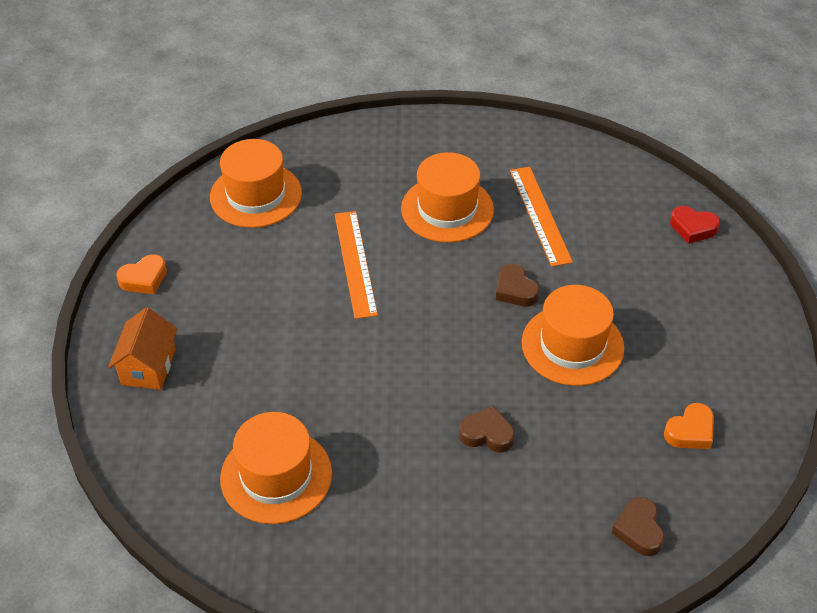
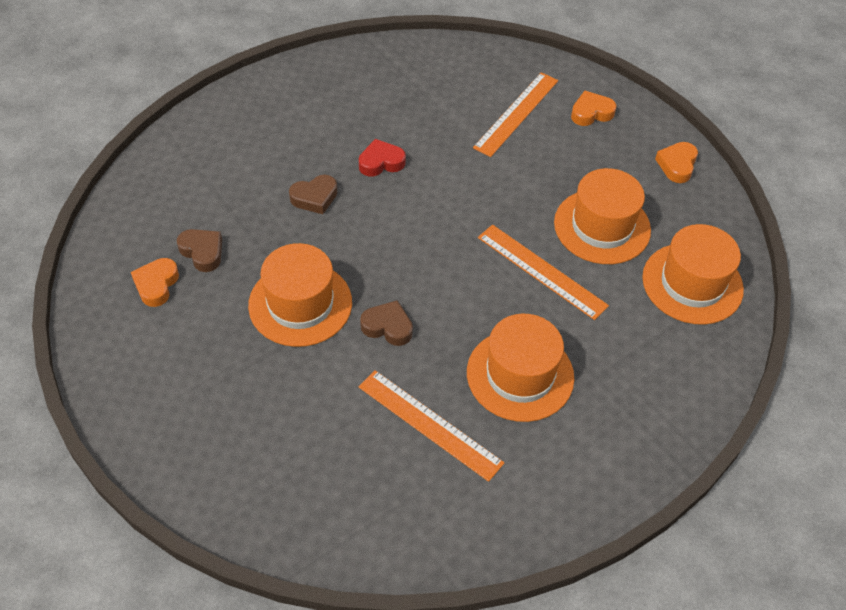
camera: 140 degrees right, 5 degrees up
orange house [108,307,178,390] -> orange heart [571,91,616,126]
orange hat [220,412,332,524] -> orange hat moved to [554,168,651,264]
brown heart [612,497,665,556] -> brown heart moved to [177,229,222,272]
red heart [670,206,720,244] -> red heart moved to [359,139,406,177]
none -> orange ruler [473,72,558,157]

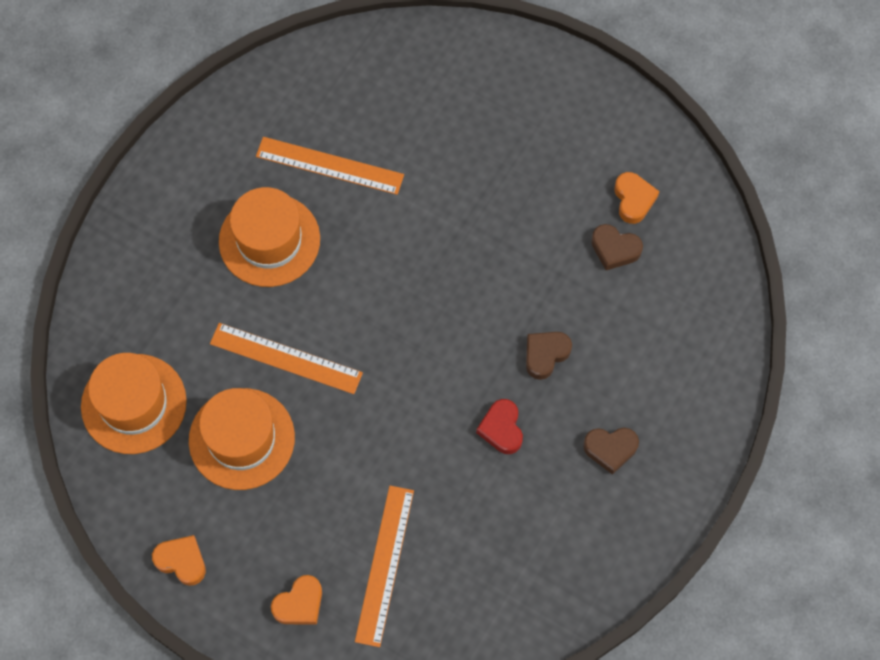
camera: 160 degrees right, 15 degrees up
orange hat [248,243,352,347] -> none
red heart [359,139,406,177] -> red heart turned 120 degrees clockwise [476,399,523,454]
brown heart [360,300,413,346] -> brown heart moved to [583,428,639,475]
orange heart [655,142,698,183] -> orange heart turned 60 degrees counterclockwise [152,535,206,586]

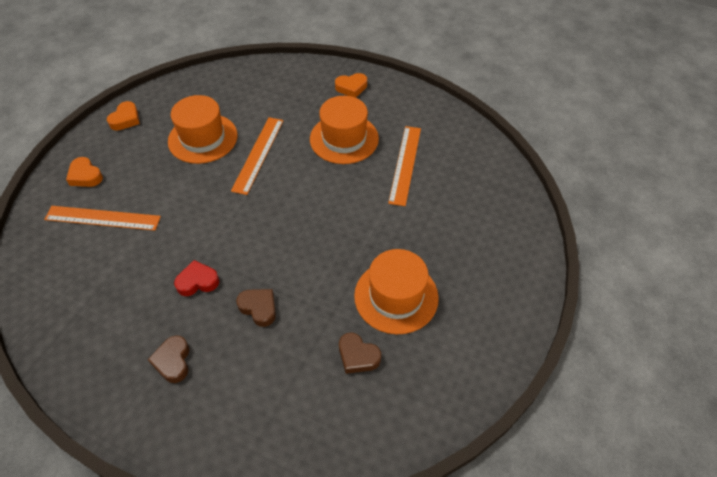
camera: 85 degrees right, 15 degrees down
orange hat [81,353,187,454] -> orange hat moved to [354,249,439,334]
brown heart [591,224,643,270] -> brown heart turned 75 degrees counterclockwise [339,333,381,374]
orange heart [614,172,660,224] -> orange heart moved to [335,73,367,98]

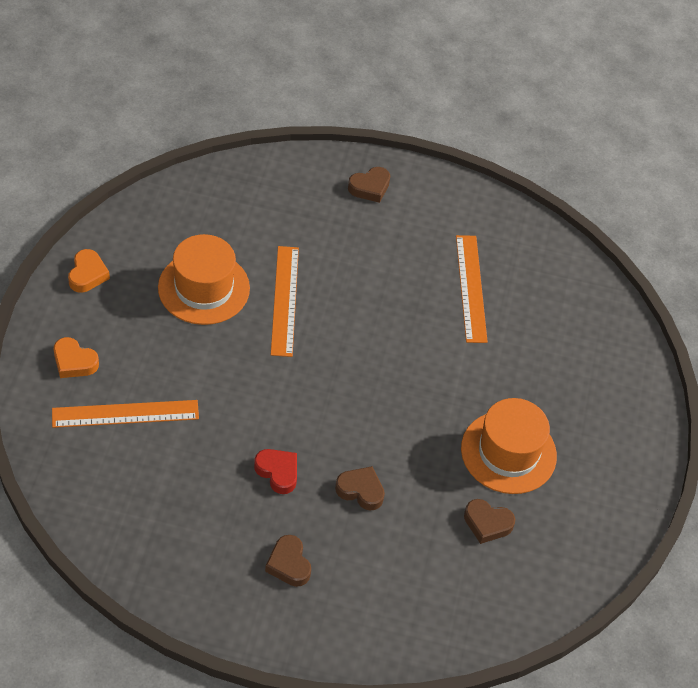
camera: 20 degrees left, 0 degrees up
red heart [174,260,219,296] -> red heart turned 75 degrees clockwise [254,449,297,494]
orange hat [310,96,379,164] -> none
orange heart [335,73,367,98] -> brown heart [348,167,390,203]

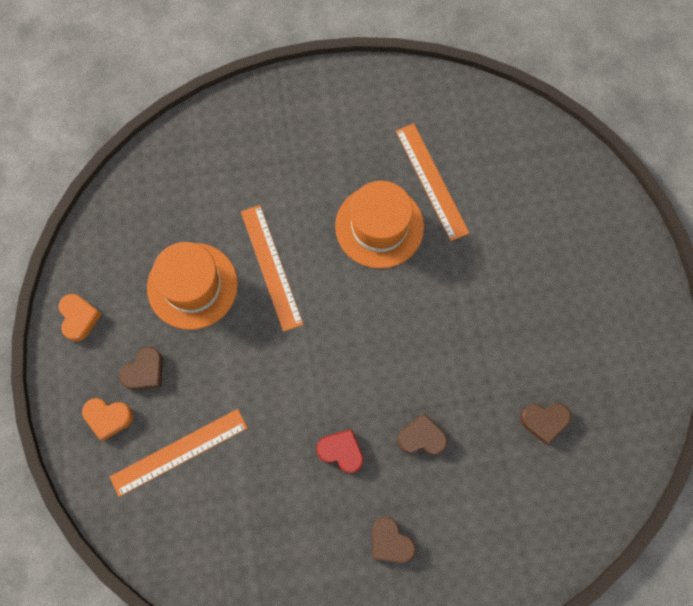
camera: 15 degrees left, 20 degrees up
brown heart [348,167,390,203] -> brown heart moved to [119,347,163,390]
orange hat [461,398,557,494] -> orange hat moved to [335,181,424,269]

